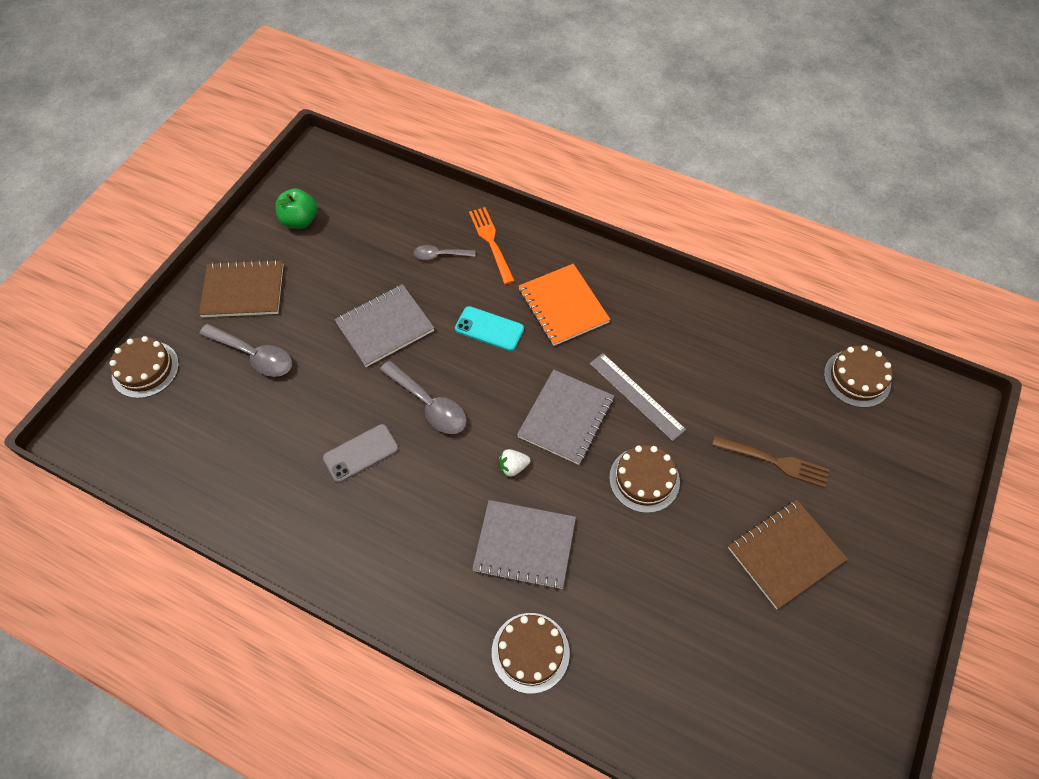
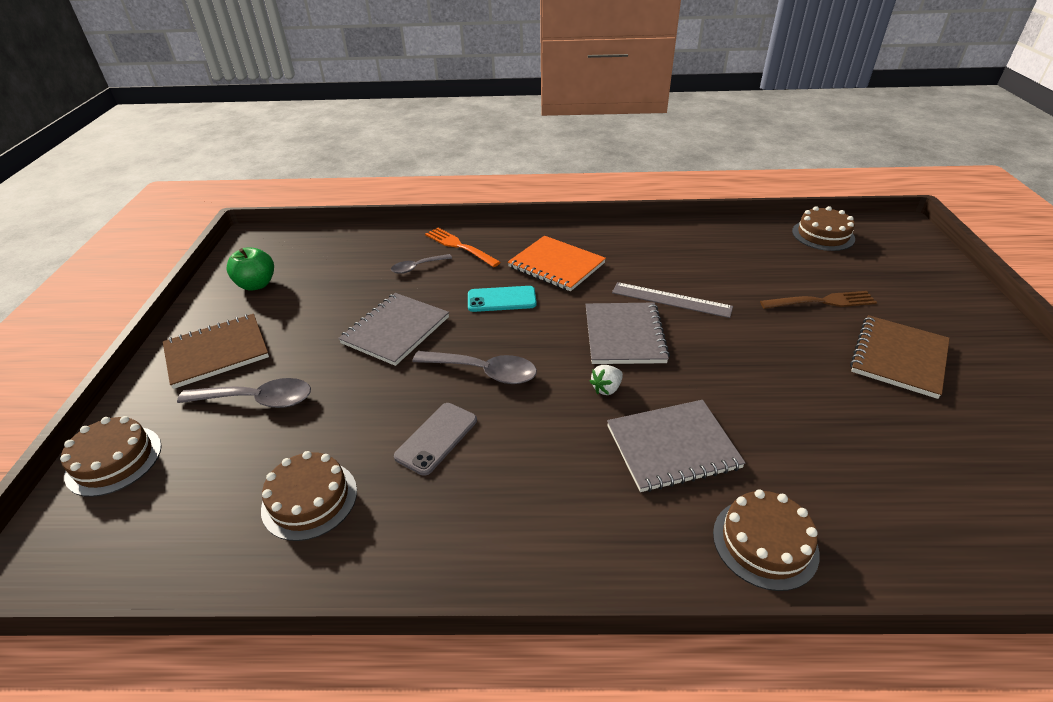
camera: 25 degrees left, 20 degrees down
brown cake [609,445,680,513] -> brown cake moved to [261,451,357,541]

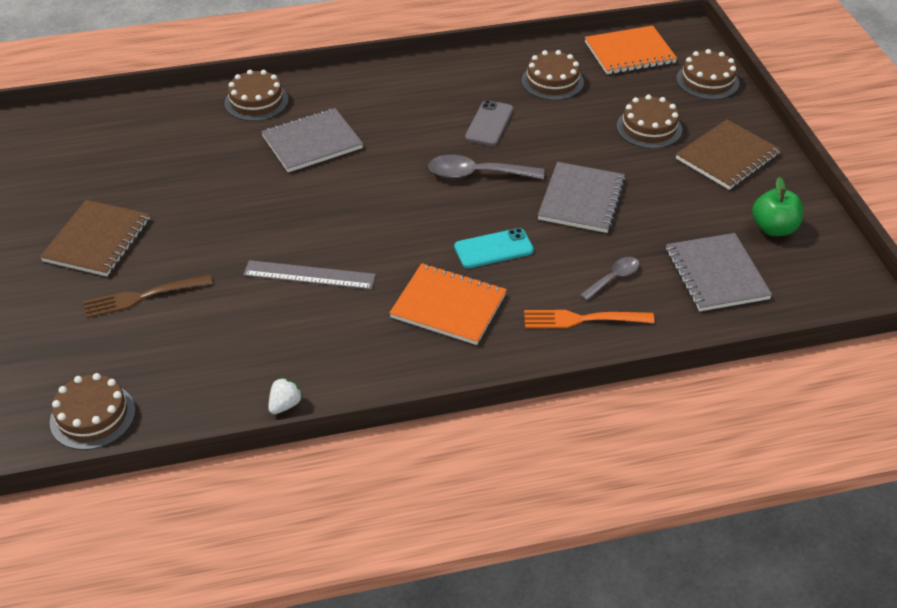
camera: 165 degrees right, 5 degrees up
grey spoon [177,378,311,408] -> brown cake [617,95,682,149]
orange fork [425,228,501,267] -> orange fork turned 150 degrees clockwise [524,310,655,328]
grey notebook [585,303,670,364] -> grey notebook moved to [666,233,772,311]
white strawberry [589,365,623,395] -> white strawberry moved to [268,378,303,414]
none -> orange notebook [585,26,677,74]

